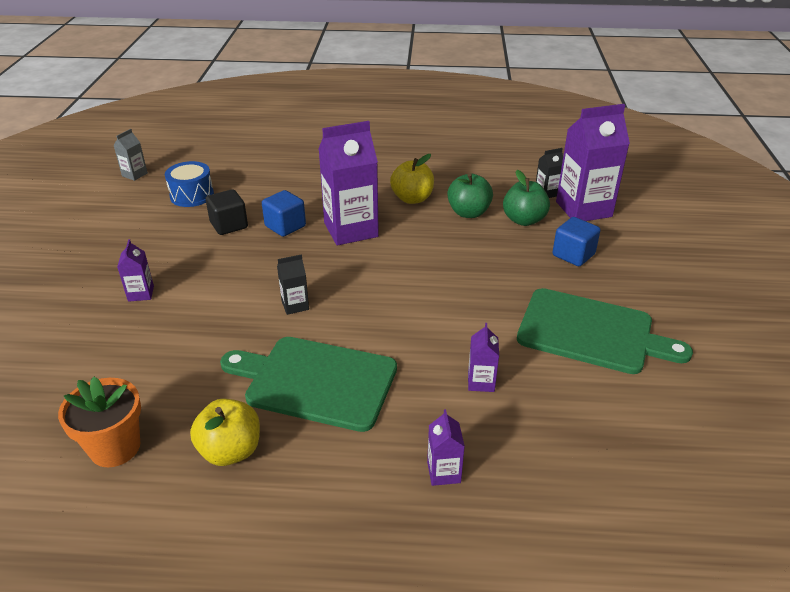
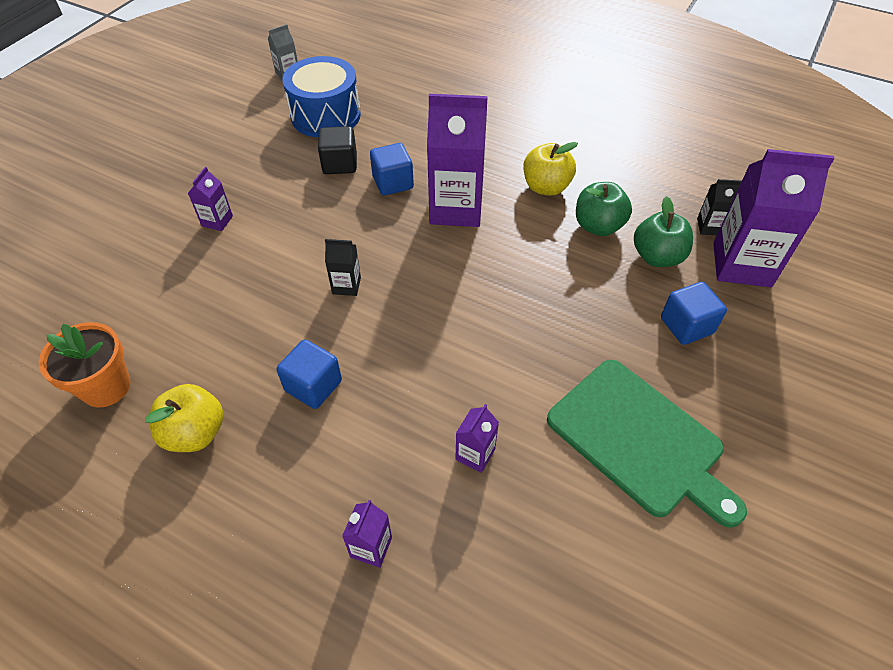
camera: 25 degrees right, 15 degrees up
blue drum [165,161,214,207] -> blue drum [282,56,361,138], size x1.51
green cutting board [220,337,397,432] -> blue cube [277,340,342,409]

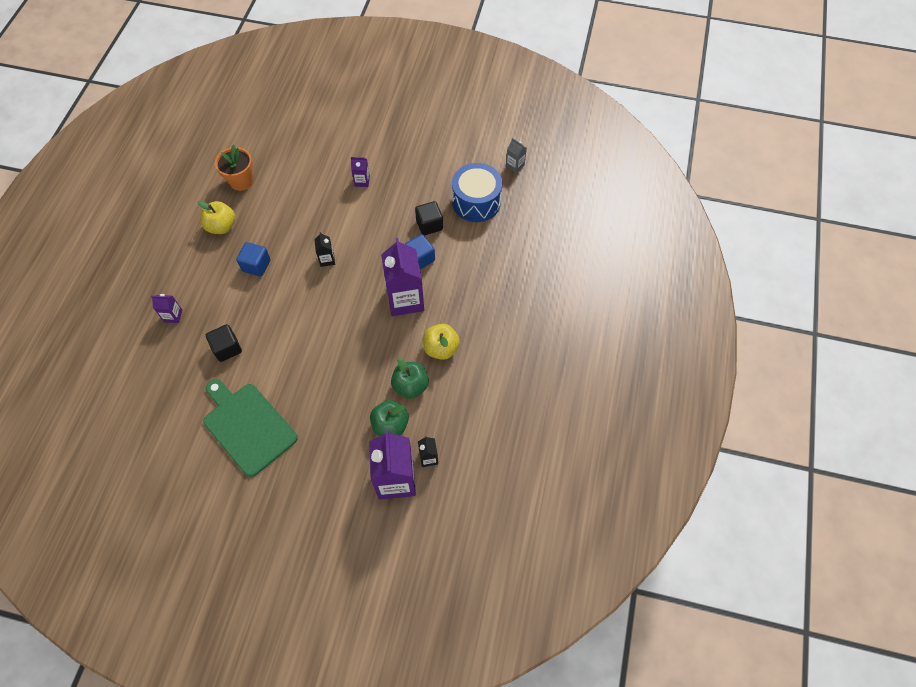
camera: 75 degrees right, 10 degrees up
purple carton [456,404,499,473] -> black cube [206,324,242,362]
green cutting board [547,360,747,528] -> green cutting board turned 105 degrees clockwise [203,379,298,477]
blue cube [661,282,727,345] -> none

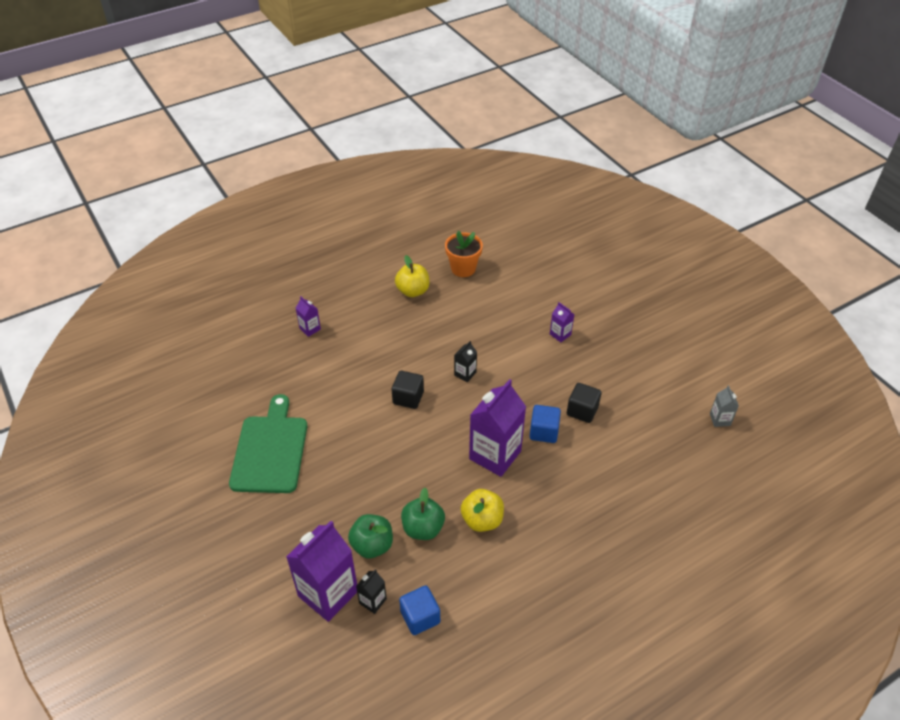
camera: 45 degrees right, 15 degrees down
black cube [206,324,242,362] -> black cube moved to [392,371,424,409]
blue cube [236,242,271,277] -> blue cube moved to [399,585,440,635]
blue drum [452,163,502,222] -> none

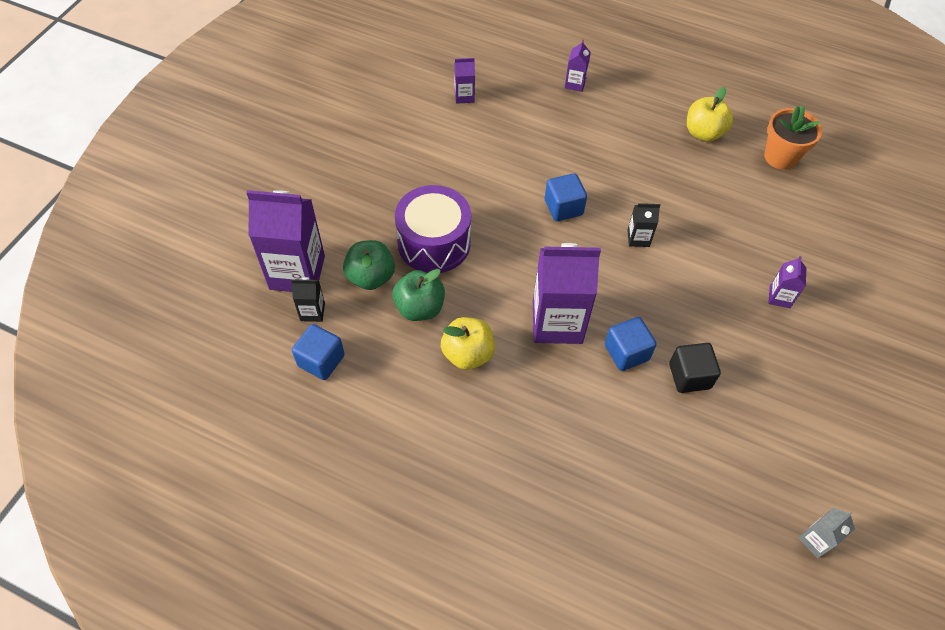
camera: 55 degrees right, 10 degrees up
green cutting board [229,394,307,493] -> none
black cube [392,371,424,409] -> blue cube [545,173,587,221]
none -> purple drum [395,185,471,273]
none -> purple carton [454,58,475,104]

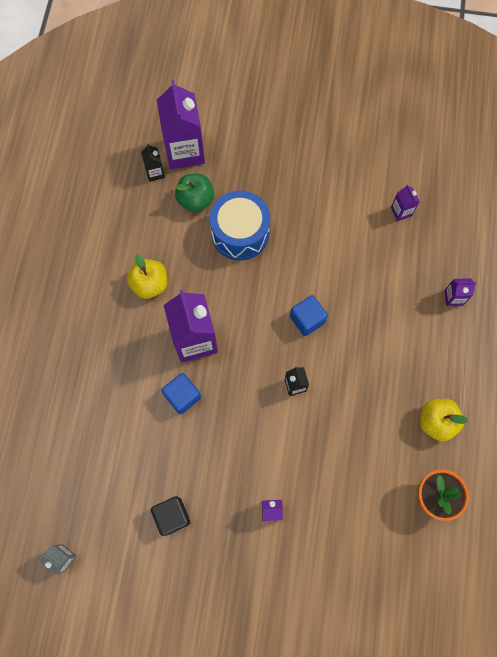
camera: 75 degrees right, 15 degrees up
blue cube [292,324,345,380] -> none
green apple [392,269,445,321] -> none
purple drum [395,185,471,273] -> blue drum [210,190,270,260]
black cube [669,343,721,393] -> black cube moved to [151,496,191,536]

